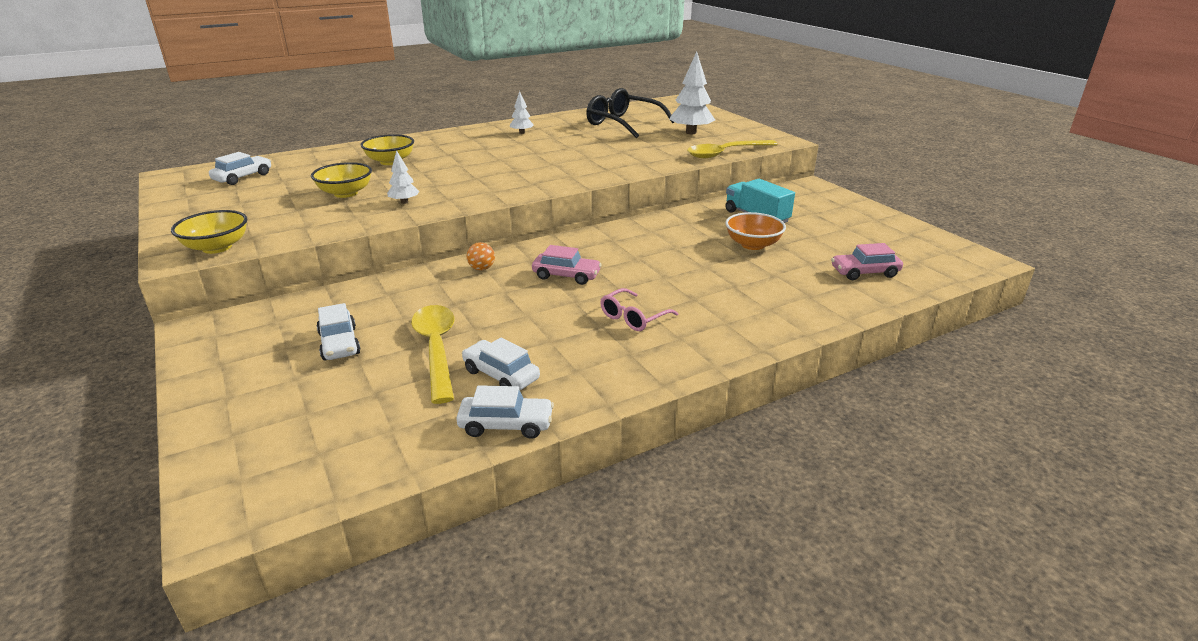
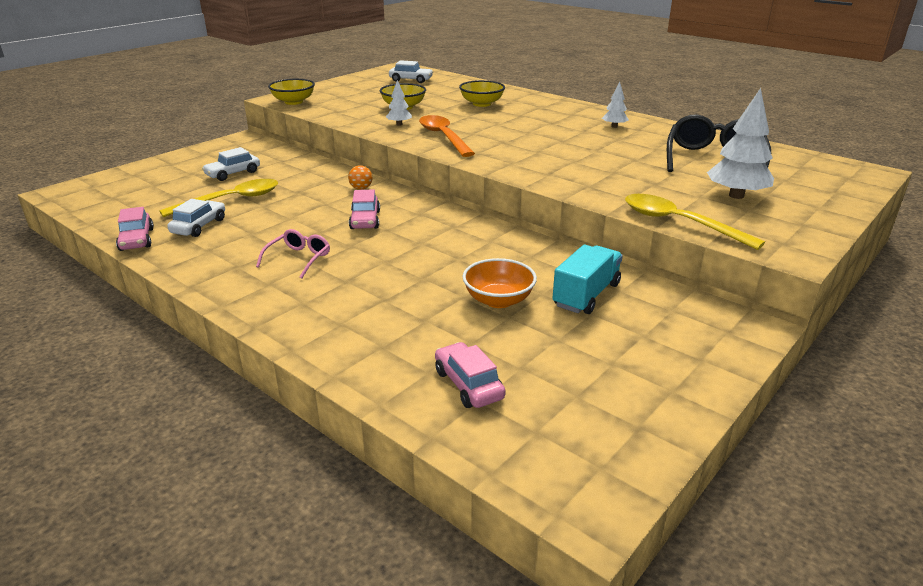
camera: 70 degrees right, 0 degrees up
white car [456,385,554,439] -> pink car [116,207,154,251]
pink glasses [600,288,678,331] -> pink glasses turned 90 degrees clockwise [256,229,330,278]
none -> orange spoon [419,115,475,157]

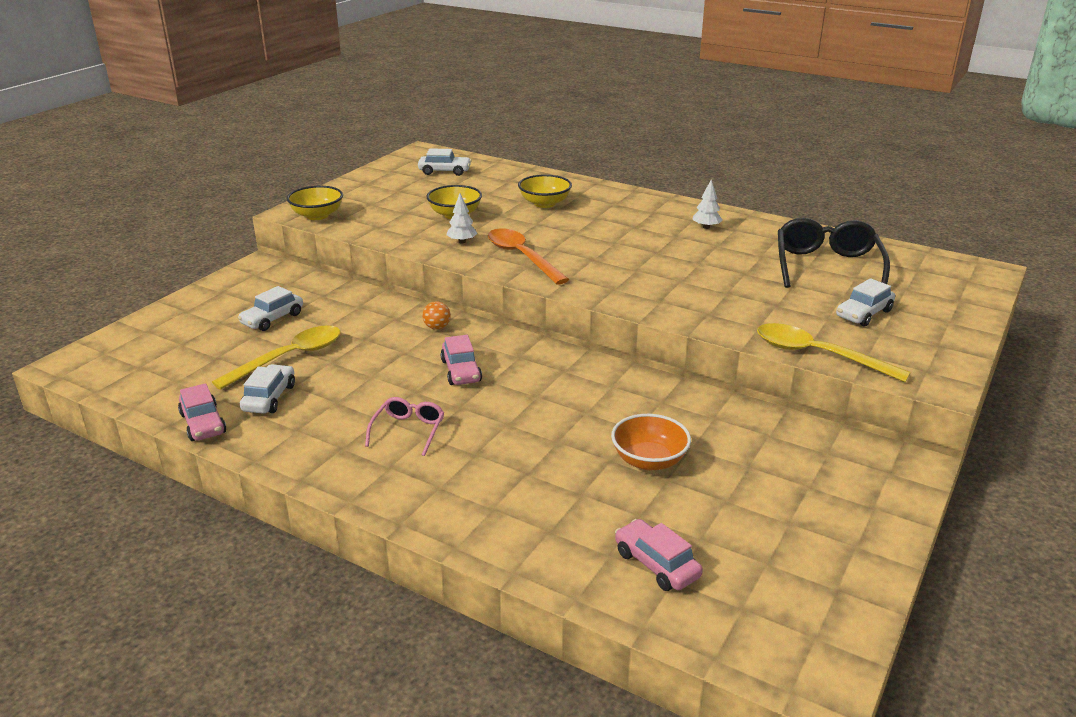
camera: 10 degrees left, 0 degrees up
turquoise truck [552,244,623,314] -> none
white tree [707,88,774,199] -> white car [836,278,895,326]

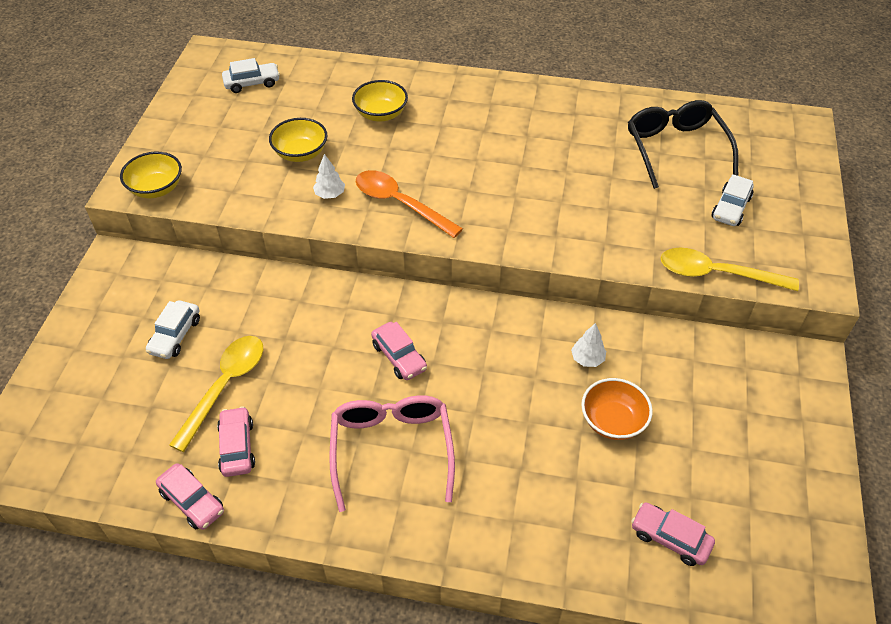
camera: 20 degrees left, 20 degrees up
white car [240,364,295,414] -> pink car [217,406,255,477]
pink glasses [365,397,444,456] -> pink glasses [329,395,455,512], size x1.85
orange ball [422,301,451,330] -> none
white tree [692,180,722,229] -> white tree moved to [571,323,606,367]

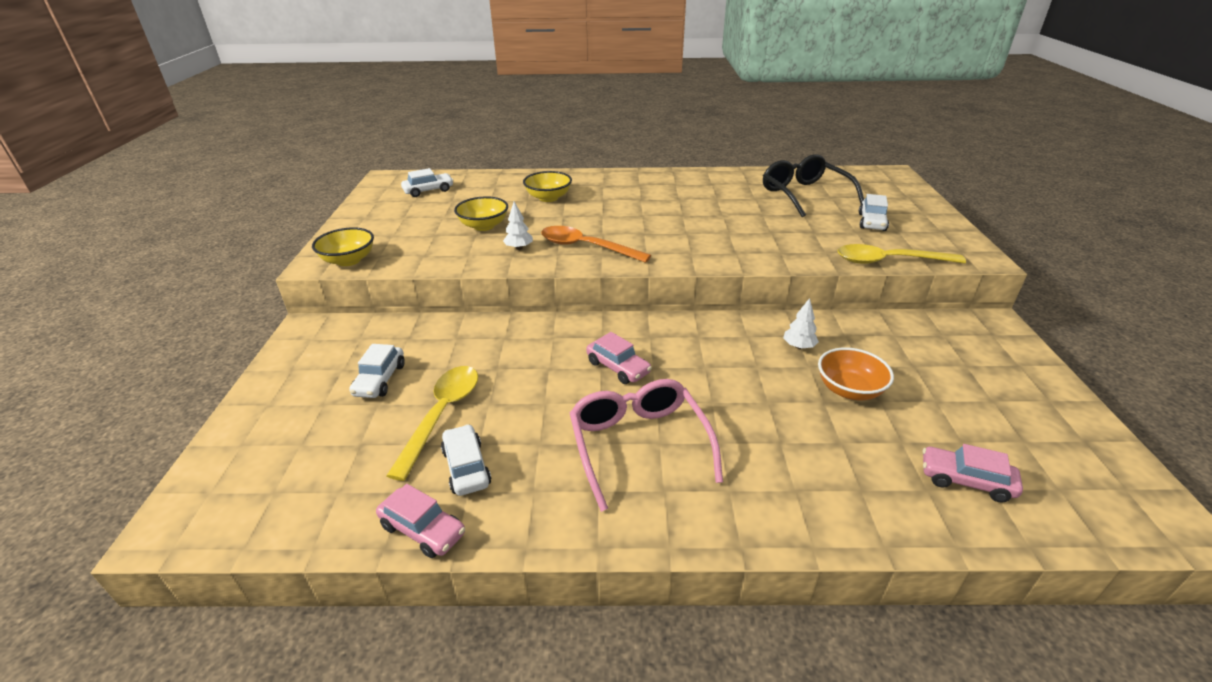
camera: 10 degrees left, 15 degrees down
pink car [217,406,255,477] -> white car [441,424,491,496]

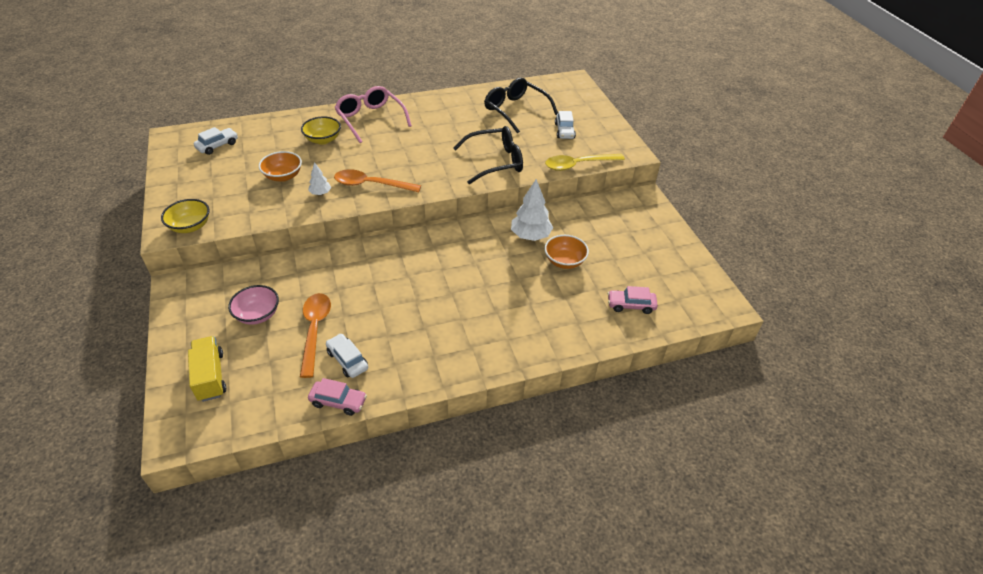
camera: 20 degrees left, 10 degrees up
white car [349,344,405,398] -> pink bowl [228,285,279,325]
yellow spoon [386,366,478,481] -> orange spoon [300,293,331,378]
yellow bowl [454,196,508,231] -> orange bowl [259,151,302,182]
pink glasses [570,379,723,512] -> pink glasses moved to [334,86,412,143]
pink car [586,332,652,384] -> none
white tree [783,298,819,349] -> white tree [511,179,553,241], size x1.88
none -> yellow truck [188,336,226,402]
none -> black glasses [453,126,523,184]

